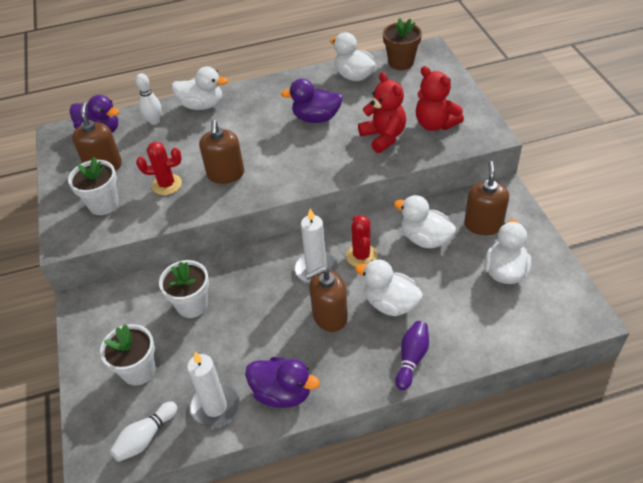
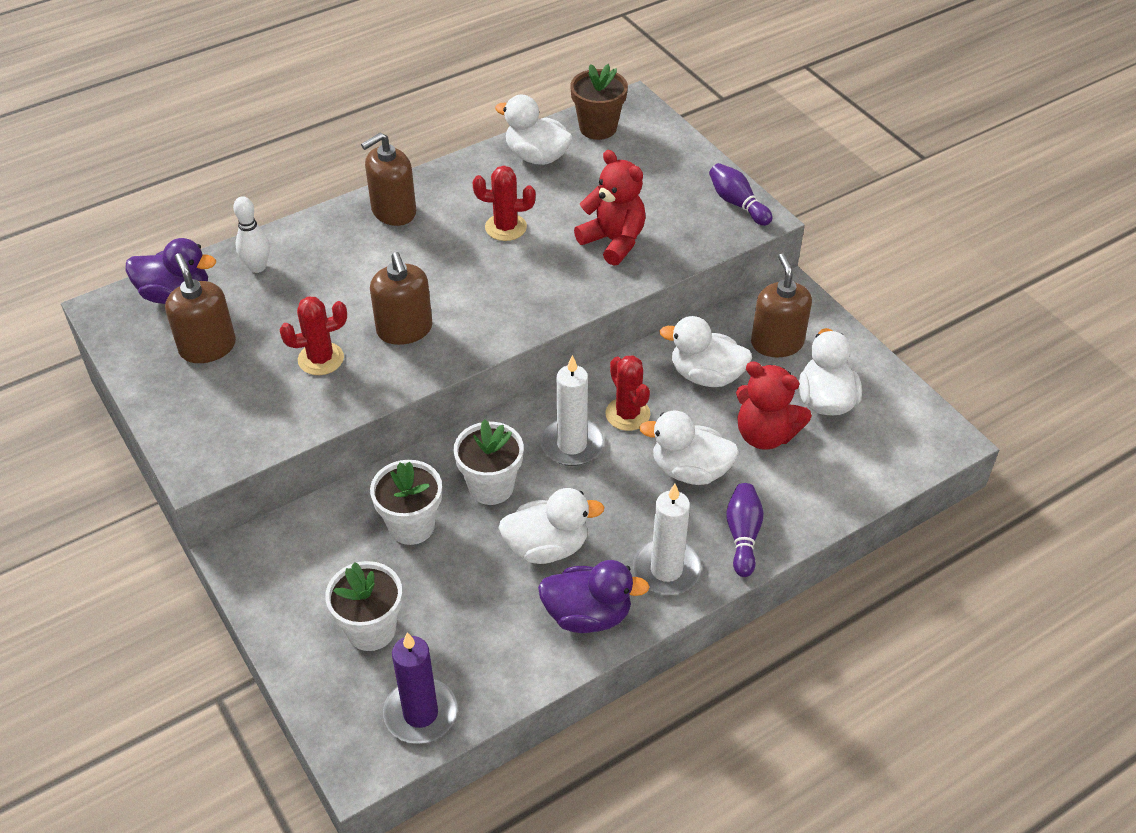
camera: 20 degrees left, 0 degrees up
white flower pot [68,157,119,215] -> white flower pot moved to [454,419,524,505]
white bowling pin [110,401,177,462] -> purple candle [383,632,457,744]
white duck [172,67,228,110] -> white duck moved to [499,488,604,564]
white candle [187,352,240,428] -> white candle moved to [633,484,701,595]
purple duck [281,78,343,123] -> red cactus [473,166,536,241]
brown soap dispenser [305,267,348,332] -> brown soap dispenser moved to [361,133,416,226]
red teddy bear [416,66,464,131] -> red teddy bear moved to [736,361,812,450]
none -> purple bowling pin [709,163,773,226]

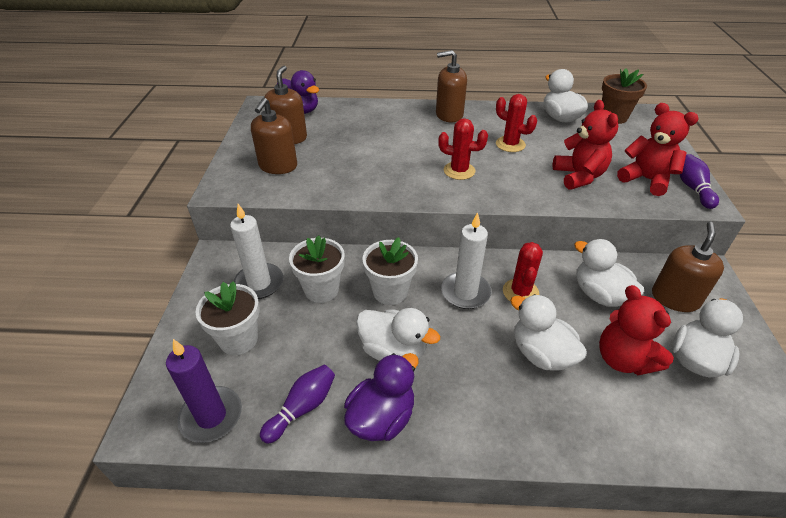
camera: 35 degrees right, 5 degrees down
white bowling pin [233,196,270,273] -> none
red cactus [279,296,347,375] -> red cactus moved to [438,118,488,180]
brown soap dispenser [370,252,433,345] -> brown soap dispenser moved to [251,98,297,174]
purple duck [538,560,650,633] -> purple duck turned 90 degrees counterclockwise [344,353,418,441]
white candle [633,484,701,595] -> white candle moved to [230,204,283,299]
purple bowling pin [726,483,764,577] -> purple bowling pin moved to [260,365,335,444]
none -> red teddy bear [617,103,699,196]

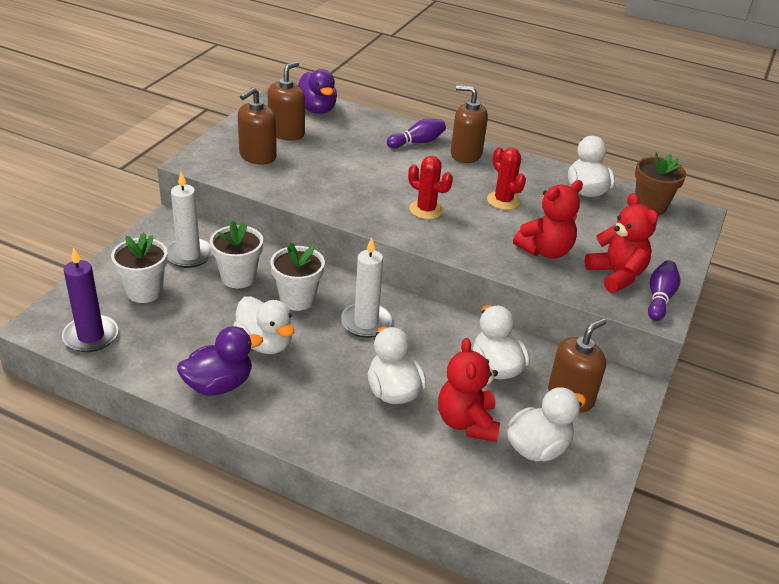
camera: 20 degrees right, 5 degrees down
purple bowling pin [260,365,335,444] -> purple bowling pin moved to [387,119,446,148]
red cactus [503,242,543,302] -> none
red teddy bear [553,100,618,190] -> red teddy bear turned 45 degrees clockwise [513,180,583,259]

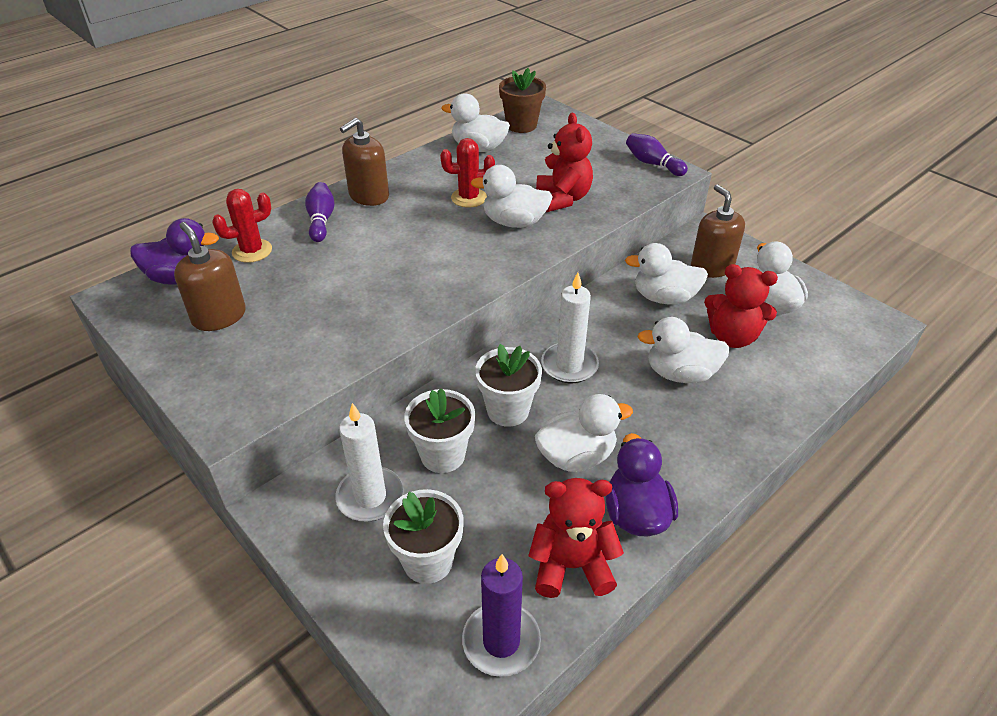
camera: 65 degrees left, 5 degrees up
brown soap dispenser [238,87,277,165] -> none
red cactus [408,156,453,219] -> red cactus moved to [212,189,272,263]
red teddy bear [585,193,658,293] -> red teddy bear moved to [528,478,624,598]
none -> white duck [471,165,553,228]

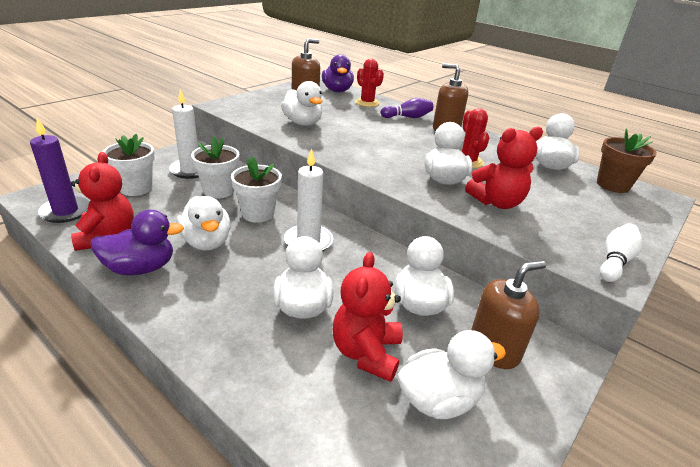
camera: 80 degrees right, 10 degrees down
purple bowling pin [626,133,688,176] -> white bowling pin [600,224,643,282]
none -> white duck [281,81,322,126]

